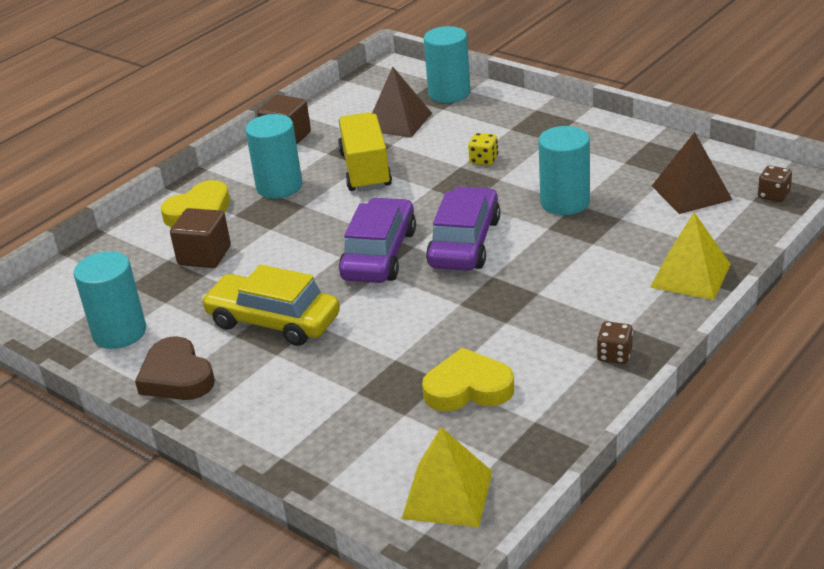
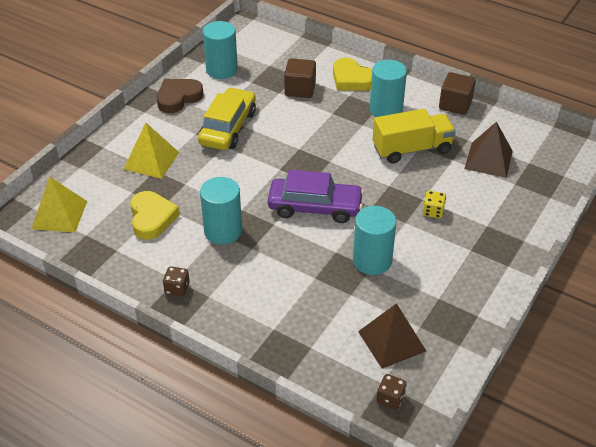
camera: 80 degrees right, 10 degrees up
purple car [339,198,416,283] -> none
turquoise cylinder [424,26,471,103] -> turquoise cylinder moved to [200,177,242,245]
yellow pyramid [650,212,731,300] -> yellow pyramid moved to [124,123,179,179]

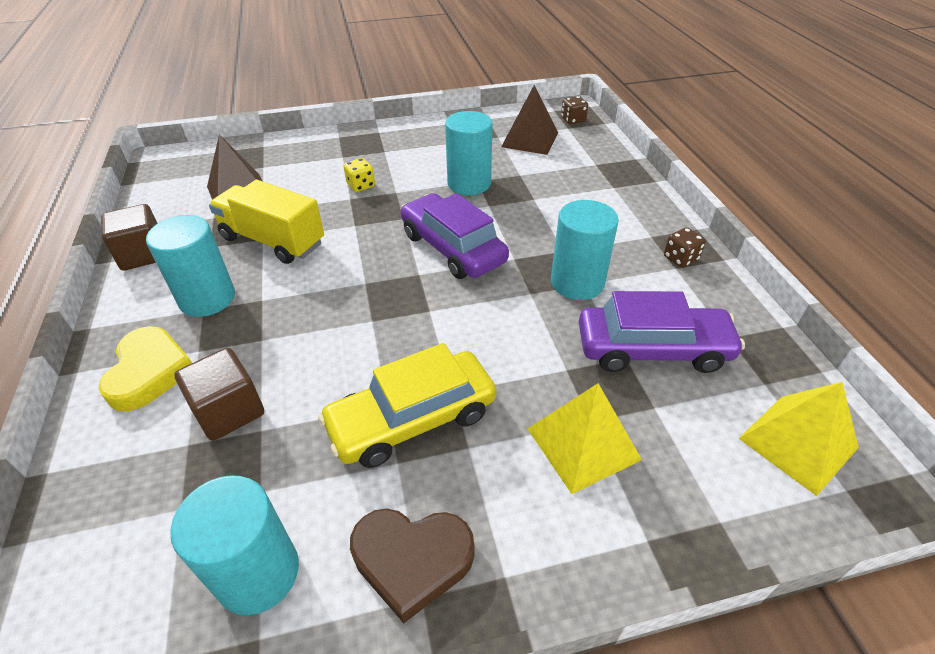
camera: 135 degrees left, 0 degrees up
yellow heart [130,191,180,239] -> purple car [579,291,745,373]

